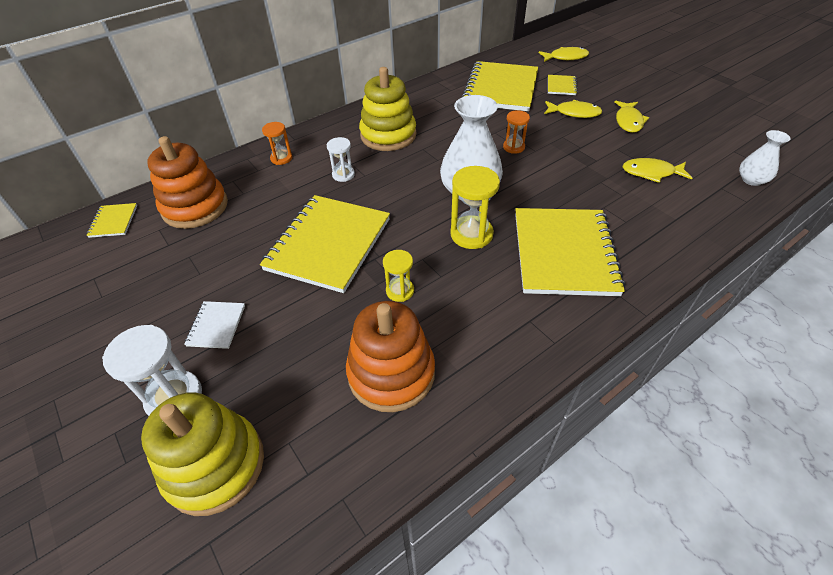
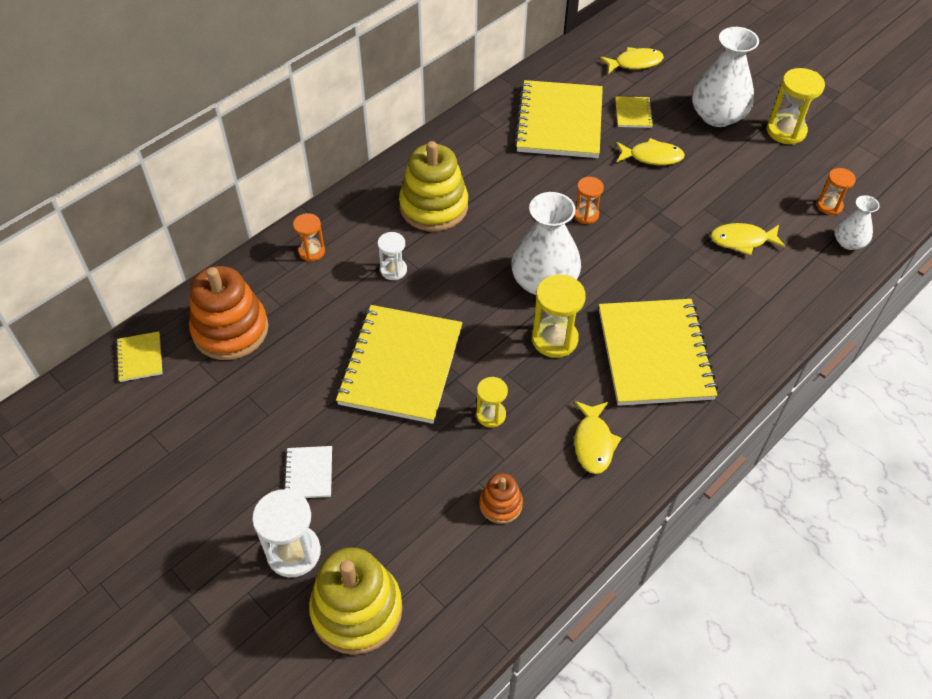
camera: 10 degrees left, 5 degrees up
orange stacking toy [346,301,435,412] -> orange stacking toy [479,473,523,524], size x0.51
yellow fish [615,101,649,133] -> yellow fish moved to [574,401,621,474]
none -> white vase [692,27,759,127]
none -> yellow hourglass [767,68,825,145]
none -> orange hourglass [817,168,856,215]

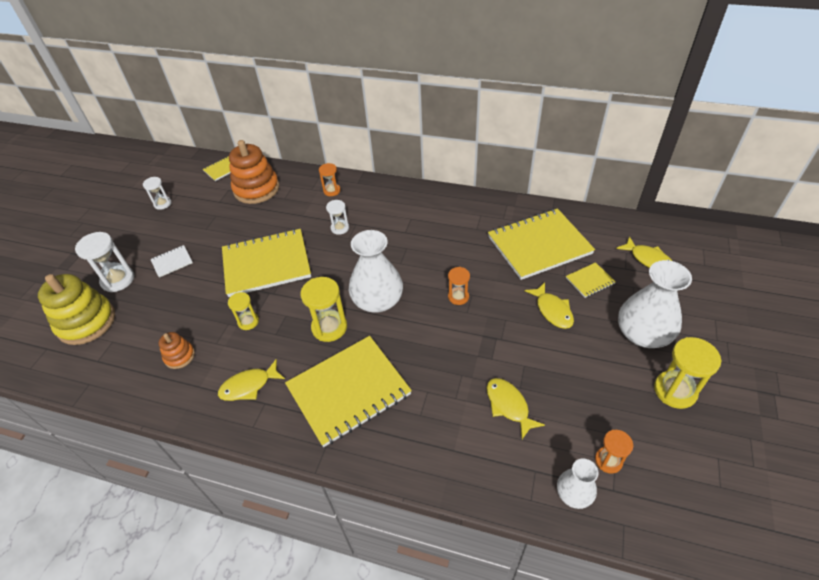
camera: 65 degrees right, 5 degrees down
yellow stacking toy [399,141,468,231] -> none
none -> white hourglass [143,177,172,210]

